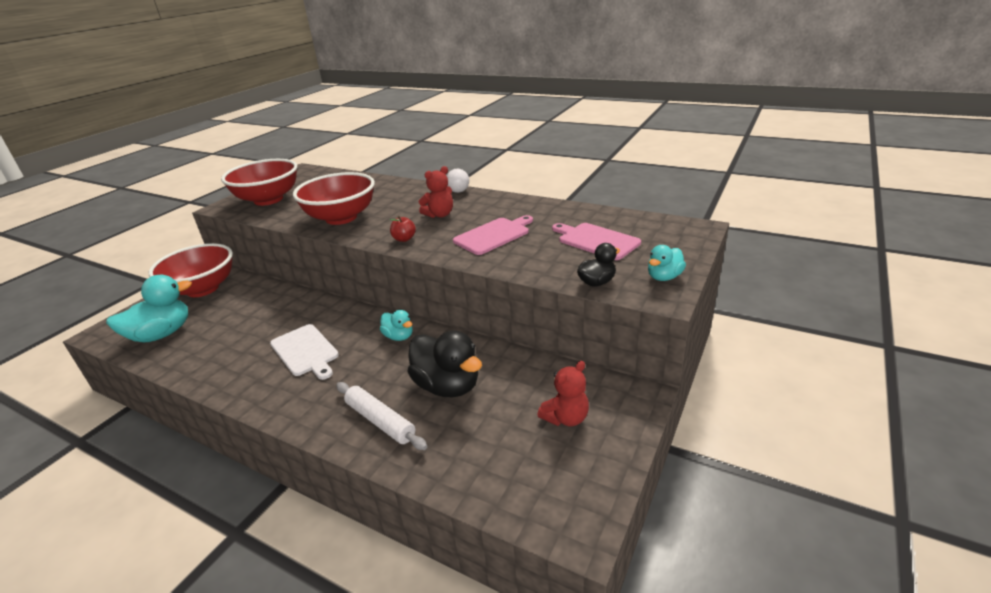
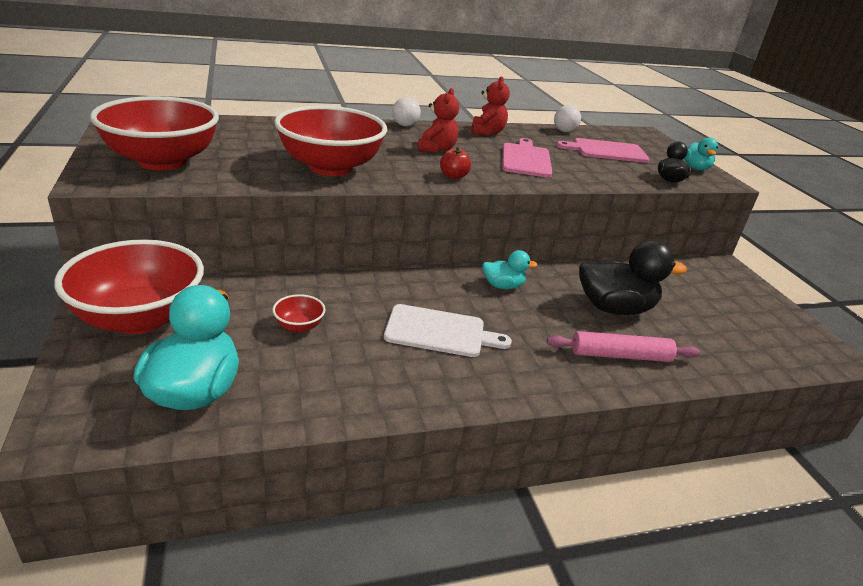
camera: 50 degrees left, 0 degrees up
white rolling pin [336,382,427,450] -> pink rolling pin [547,331,700,362]
red teddy bear [537,361,589,426] -> red teddy bear moved to [471,76,510,136]
none -> red bowl [272,294,325,333]
none -> white ball [554,105,581,132]

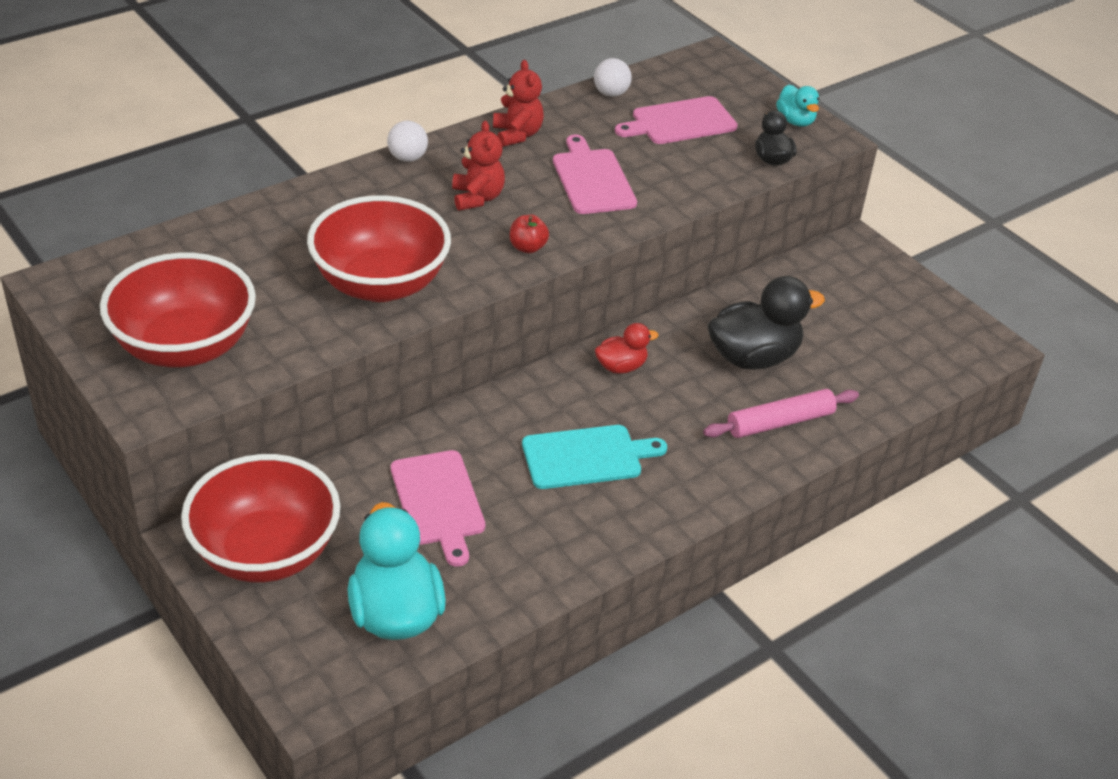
camera: 20 degrees left, 10 degrees up
red bowl [272,294,325,333] -> pink cutting board [391,450,485,567]
white cutting board [384,304,512,357] -> turquoise cutting board [522,425,667,489]
turquoise duck [482,250,538,289] -> red duck [595,323,658,374]

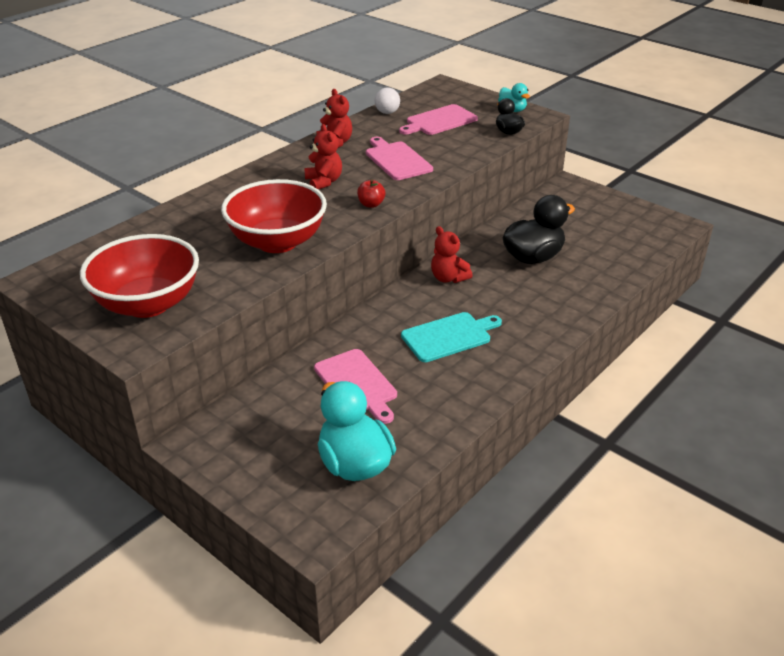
camera: 10 degrees left, 5 degrees down
red bowl [181,454,340,583] -> none
white ball [387,121,428,162] -> none
red duck [595,323,658,374] -> red teddy bear [431,226,473,283]
pink rolling pin [703,389,859,438] -> none

